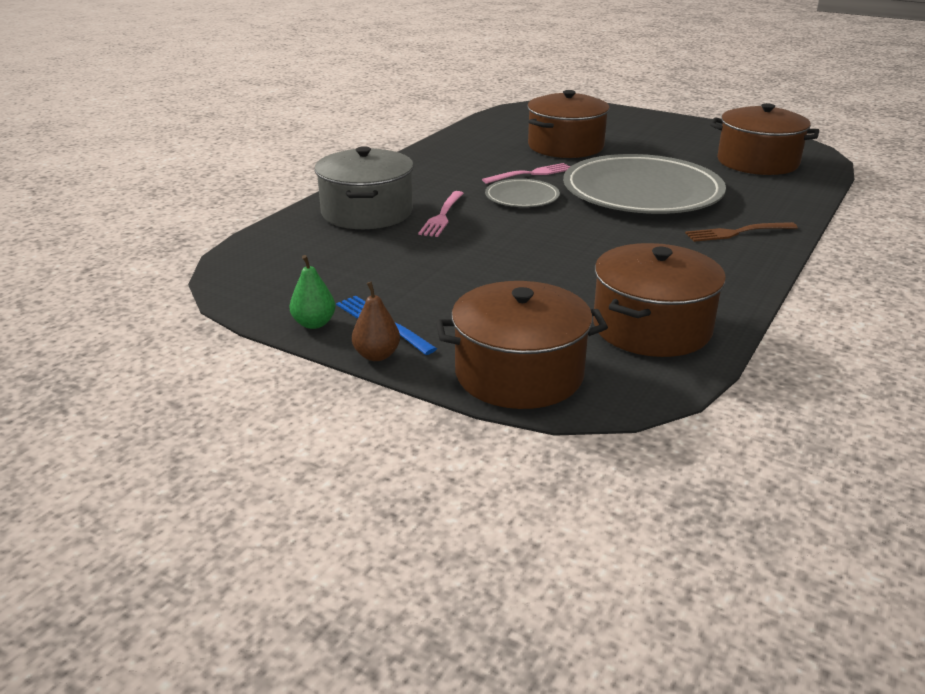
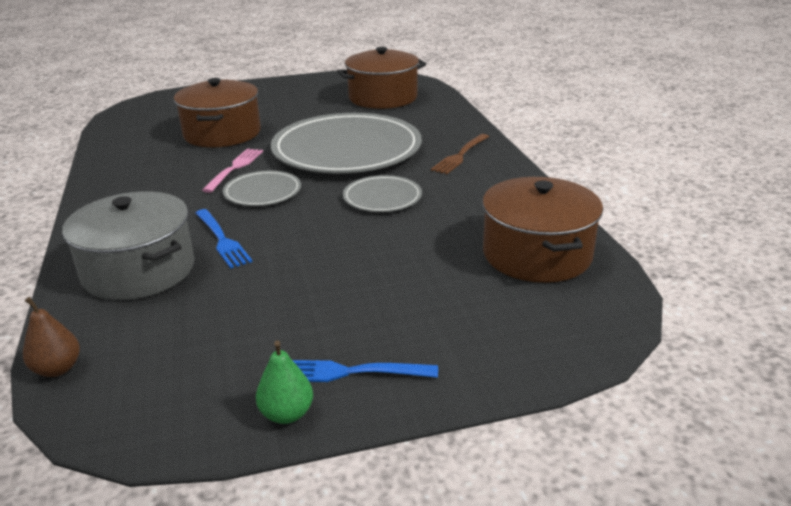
camera: 45 degrees left, 0 degrees up
brown pear [352,282,400,361] -> brown pear moved to [23,297,80,377]
pink fork [418,191,464,237] -> blue fork [195,209,252,269]
brown pot [436,281,608,409] -> none
none -> grey plate [343,175,422,212]

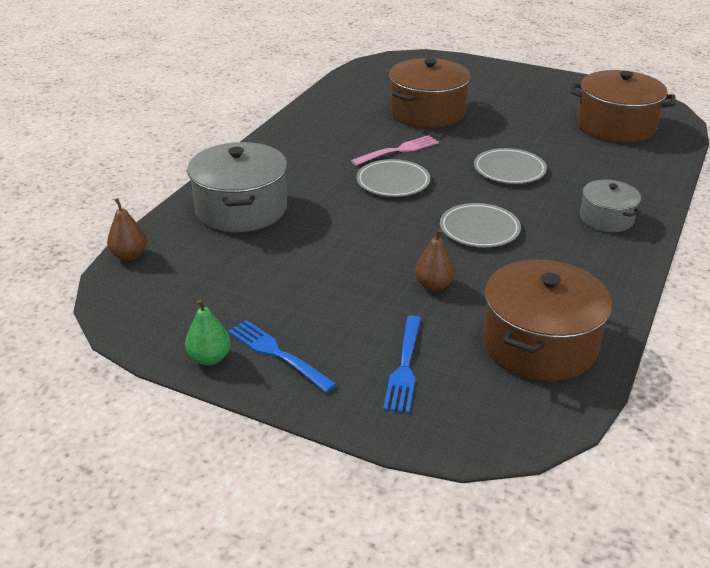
camera: 40 degrees right, 5 degrees up
blue fork [195,209,252,269] -> blue fork moved to [383,315,421,413]
grey plate [271,113,422,173] -> grey plate [474,148,547,184], size x0.46
brown fork [431,134,489,174] -> grey pot [580,180,641,232]
none -> brown pear [415,229,455,291]

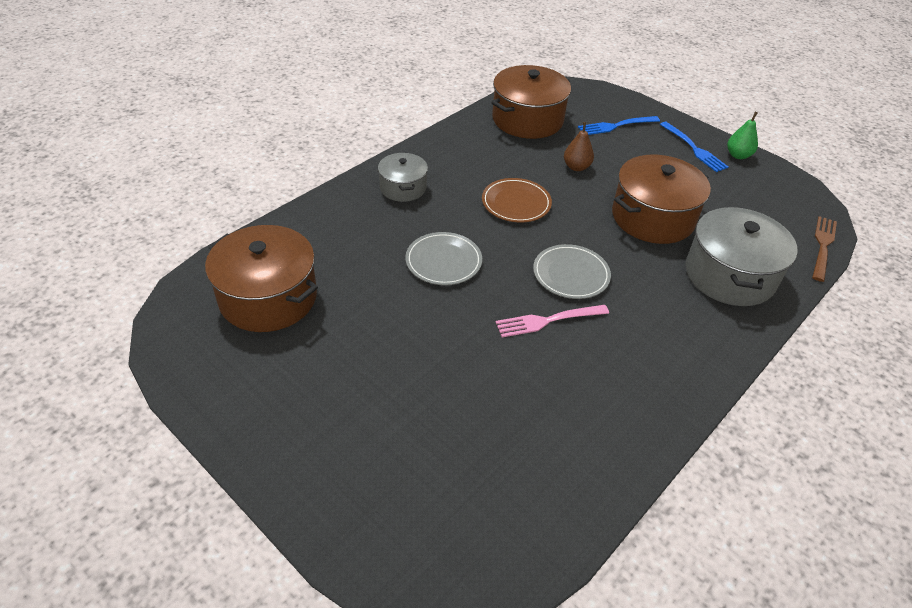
camera: 165 degrees left, 10 degrees up
brown pear [107,198,147,260] -> brown fork [812,216,837,282]
blue fork [383,315,421,413] -> blue fork turned 135 degrees counterclockwise [578,116,660,135]
brown pot [389,58,471,128] -> brown pot moved to [612,155,711,244]
grey plate [440,203,521,247] -> brown plate [482,178,552,222]

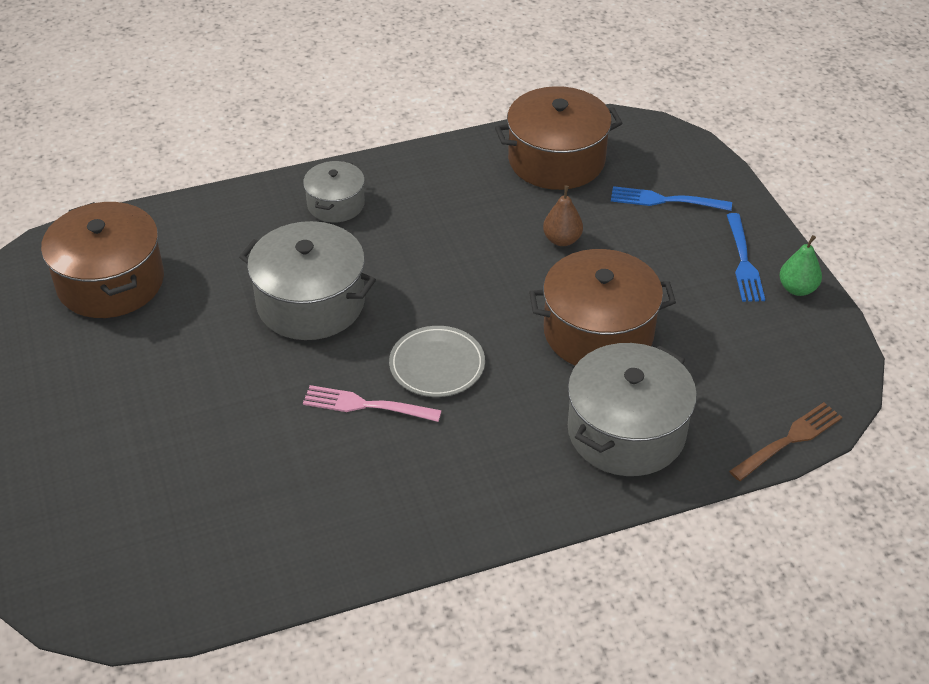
camera: 30 degrees right, 0 degrees up
grey plate [405,232,482,285] -> grey pot [239,221,376,340]
brown plate [482,178,552,222] -> none

